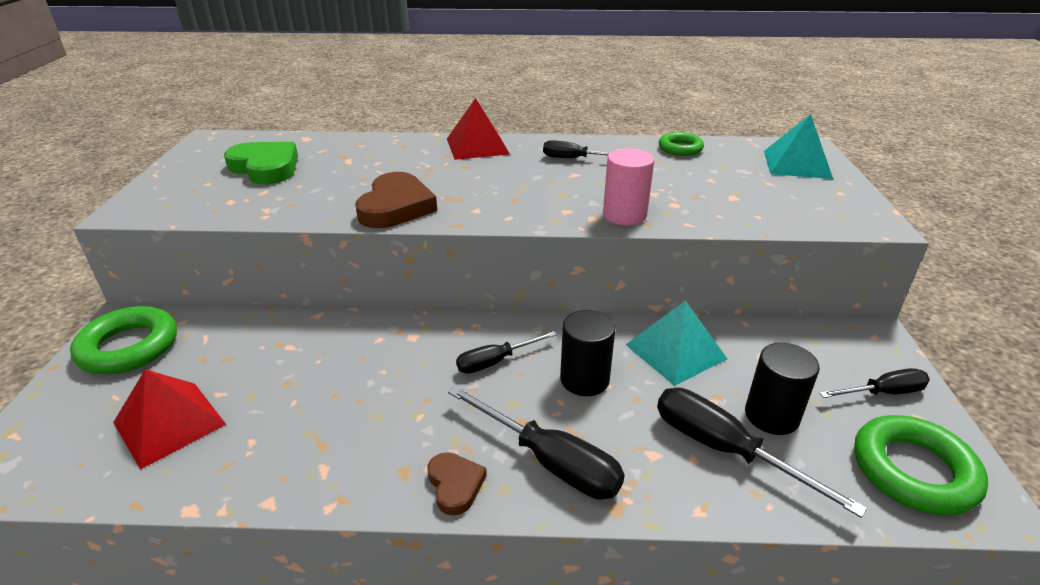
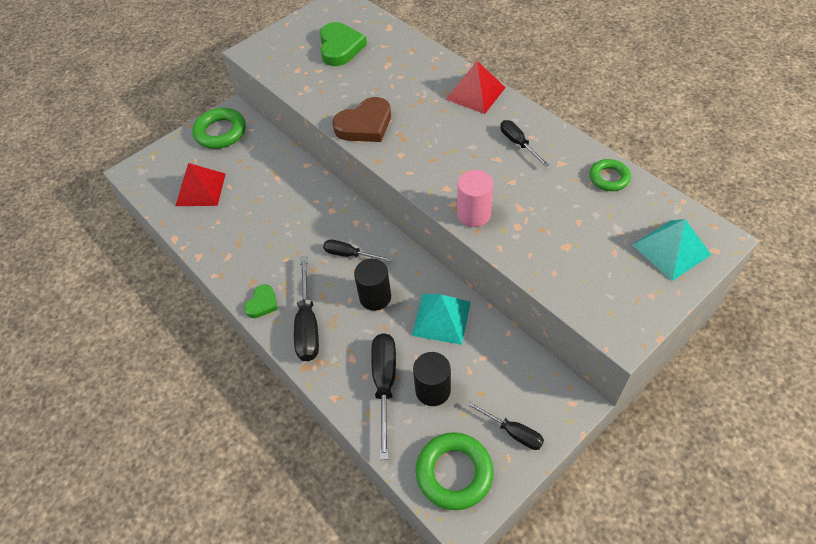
camera: 50 degrees right, 20 degrees up
brown heart [428,452,487,516] -> green heart [244,284,278,318]

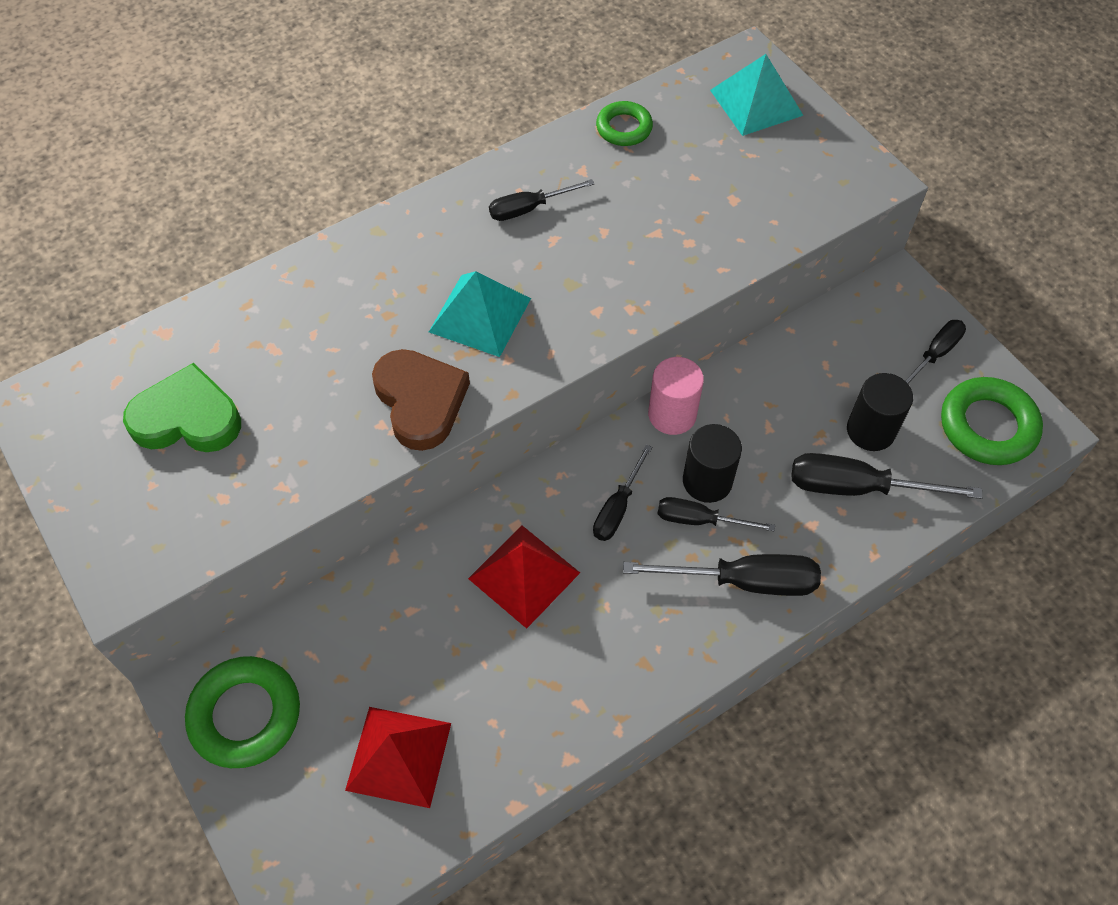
camera: 85 degrees left, 5 degrees up
green heart [244,284,278,318] -> none
turquoise pyramid [412,294,471,345] -> turquoise pyramid moved to [429,271,531,357]
red pyramid [446,61,506,114] -> red pyramid moved to [468,526,580,629]
pink cylinder [457,170,493,227] -> pink cylinder moved to [648,357,704,435]
none -> black screwdriver [657,497,775,531]

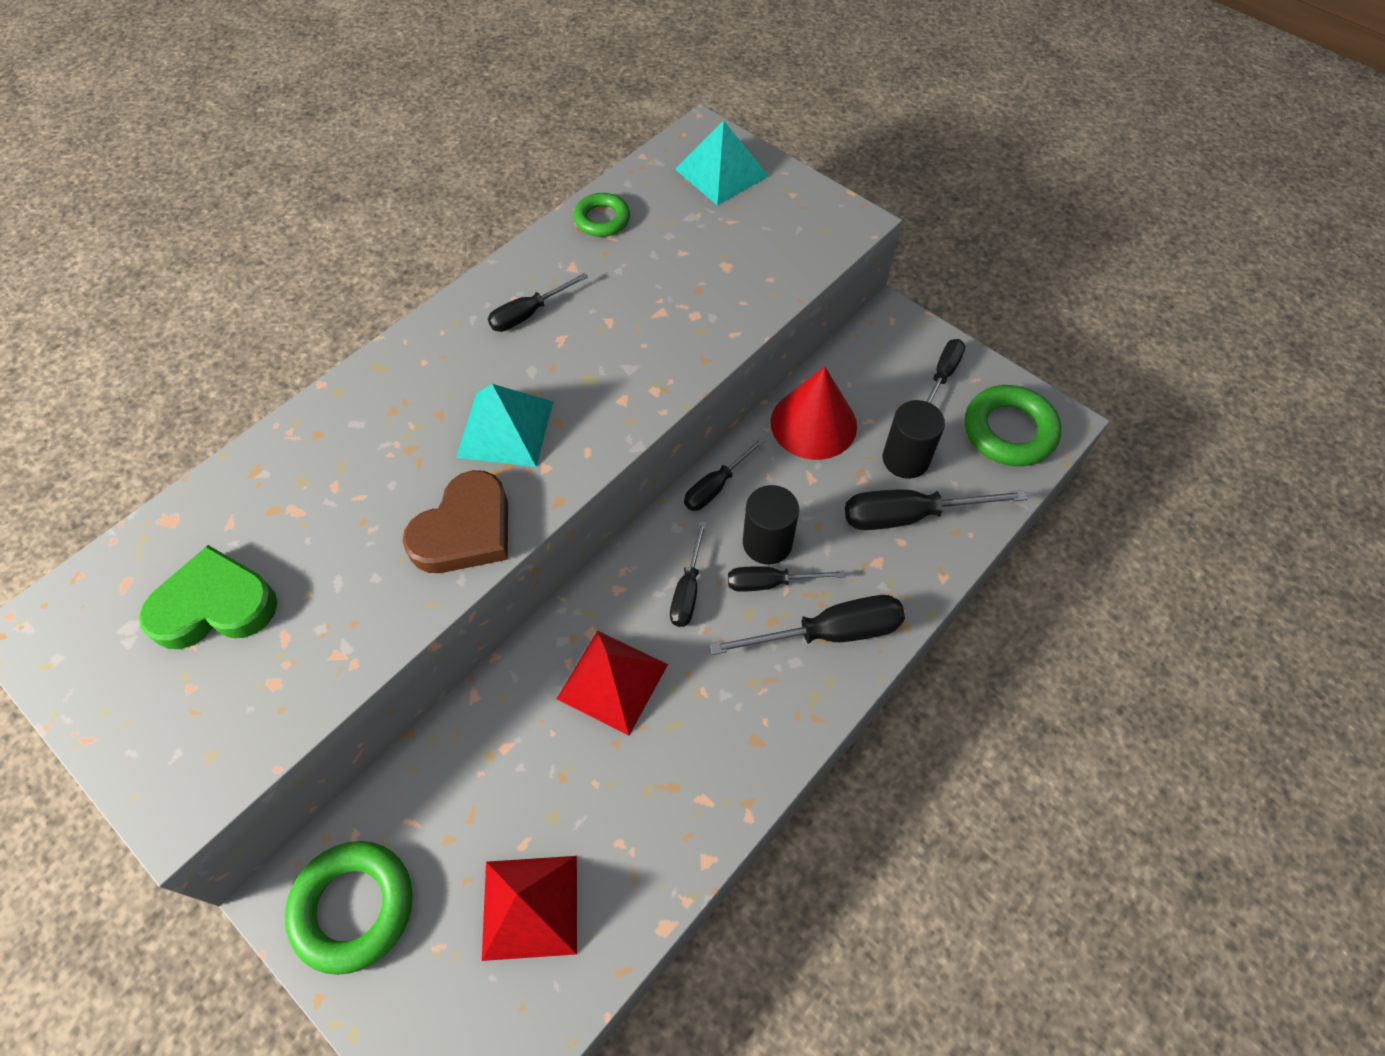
camera: 15 degrees left, 0 degrees up
brown heart [372,349,470,451] -> brown heart turned 75 degrees clockwise [403,470,508,573]
pink cylinder [648,357,704,435] -> black screwdriver [684,437,765,511]
none -> red cone [771,366,857,460]

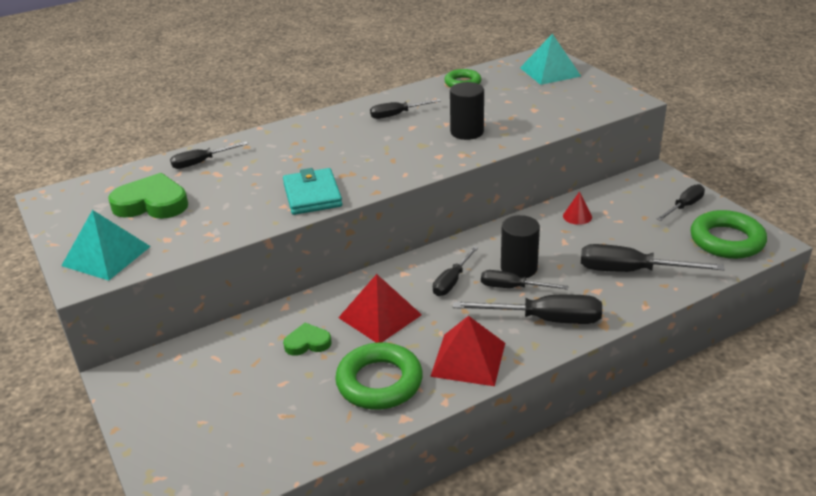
camera: 20 degrees right, 25 degrees down
green ring [285,841,413,975] -> green ring moved to [335,342,423,410]
brown heart [403,470,508,573] -> turquoise wallet [283,168,342,215]
turquoise pyramid [456,384,553,467] -> turquoise pyramid moved to [61,210,151,281]
red pyramid [482,856,577,961] -> red pyramid moved to [430,316,505,386]
black screwdriver [684,437,765,511] -> black screwdriver moved to [170,142,248,169]
red cone [771,366,857,460] -> red cone [563,191,592,225], size x0.46
black cylinder [883,400,945,479] -> black cylinder moved to [450,82,484,140]
none -> green heart [283,323,332,356]

